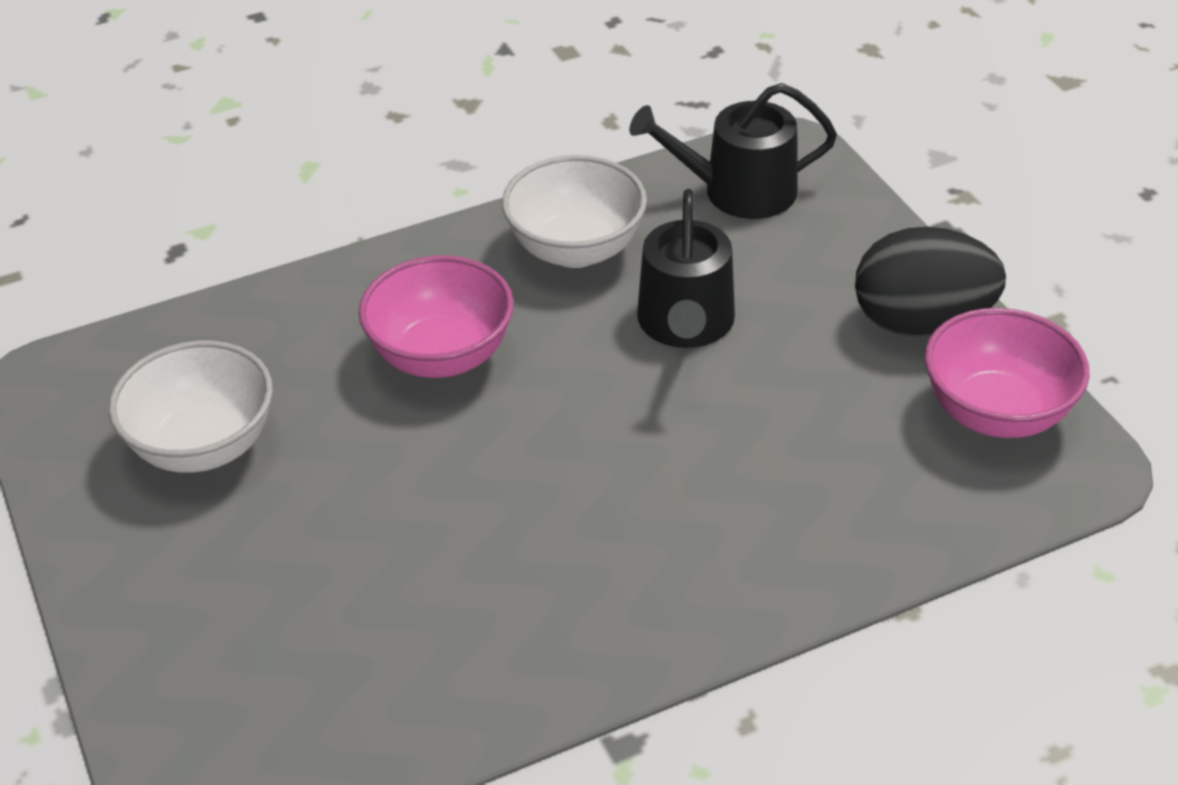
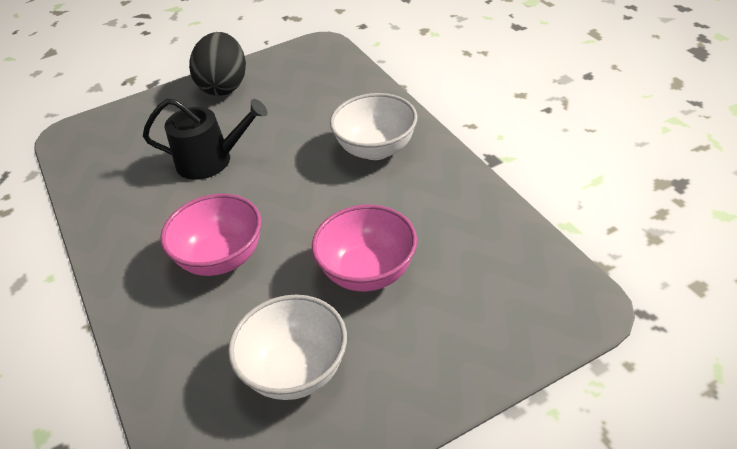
camera: 90 degrees left, 0 degrees up
white bowl [502,155,647,268] -> white bowl moved to [330,93,417,160]
black watering can [629,83,837,219] -> none
pink bowl [925,308,1090,438] -> pink bowl moved to [312,205,417,291]

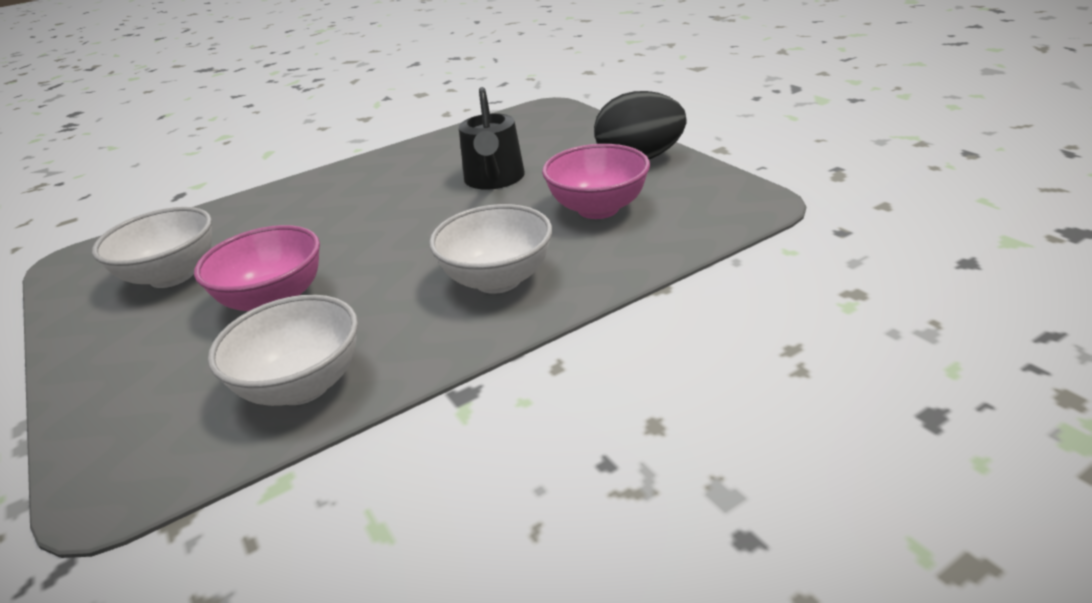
camera: 85 degrees right, 10 degrees down
pink bowl [160,194,261,276] -> pink bowl moved to [542,144,650,219]
none -> white bowl [208,295,358,406]

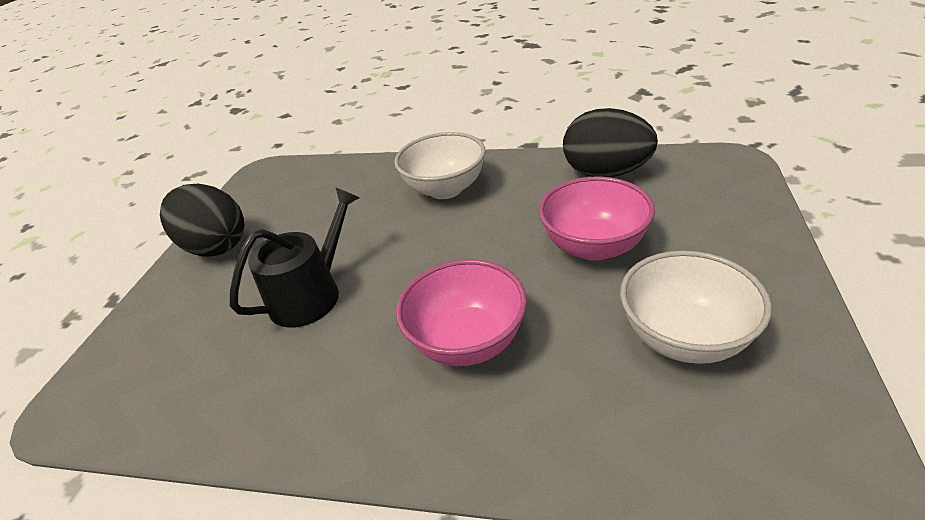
camera: 135 degrees left, 5 degrees up
white bowl [208,295,358,406] -> black egg [563,108,658,177]
pink bowl [542,144,650,219] -> pink bowl moved to [396,259,527,366]

